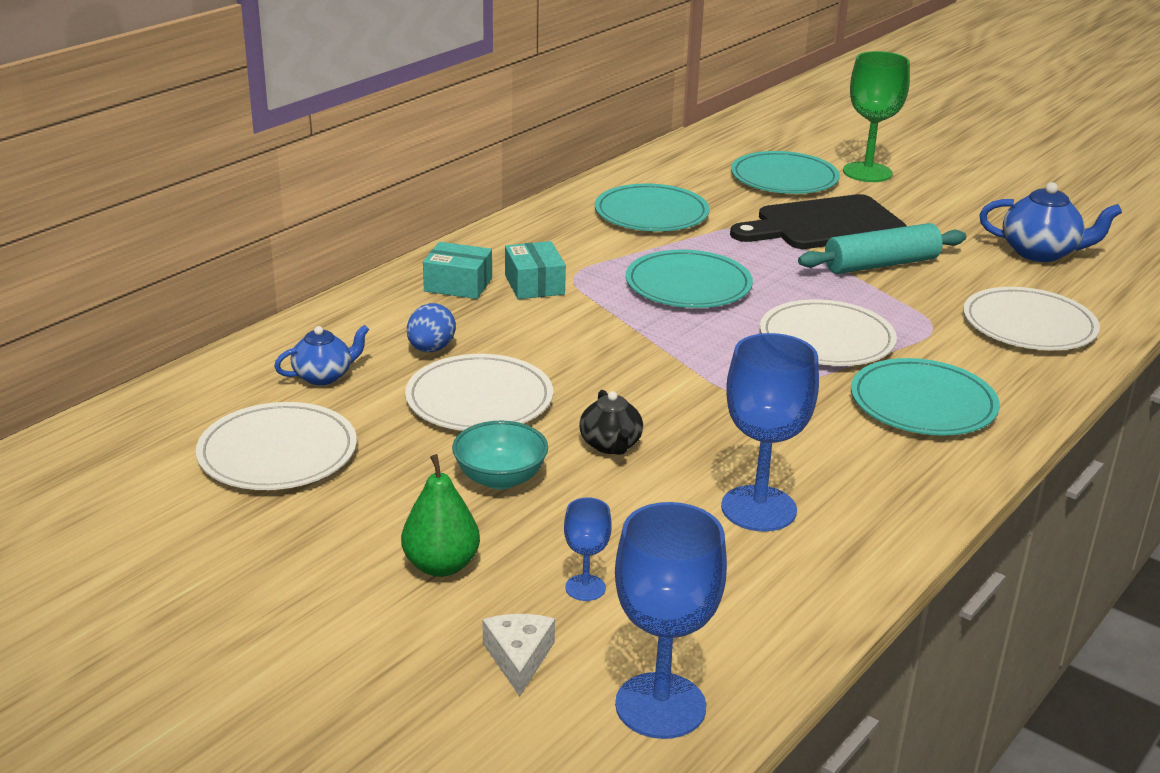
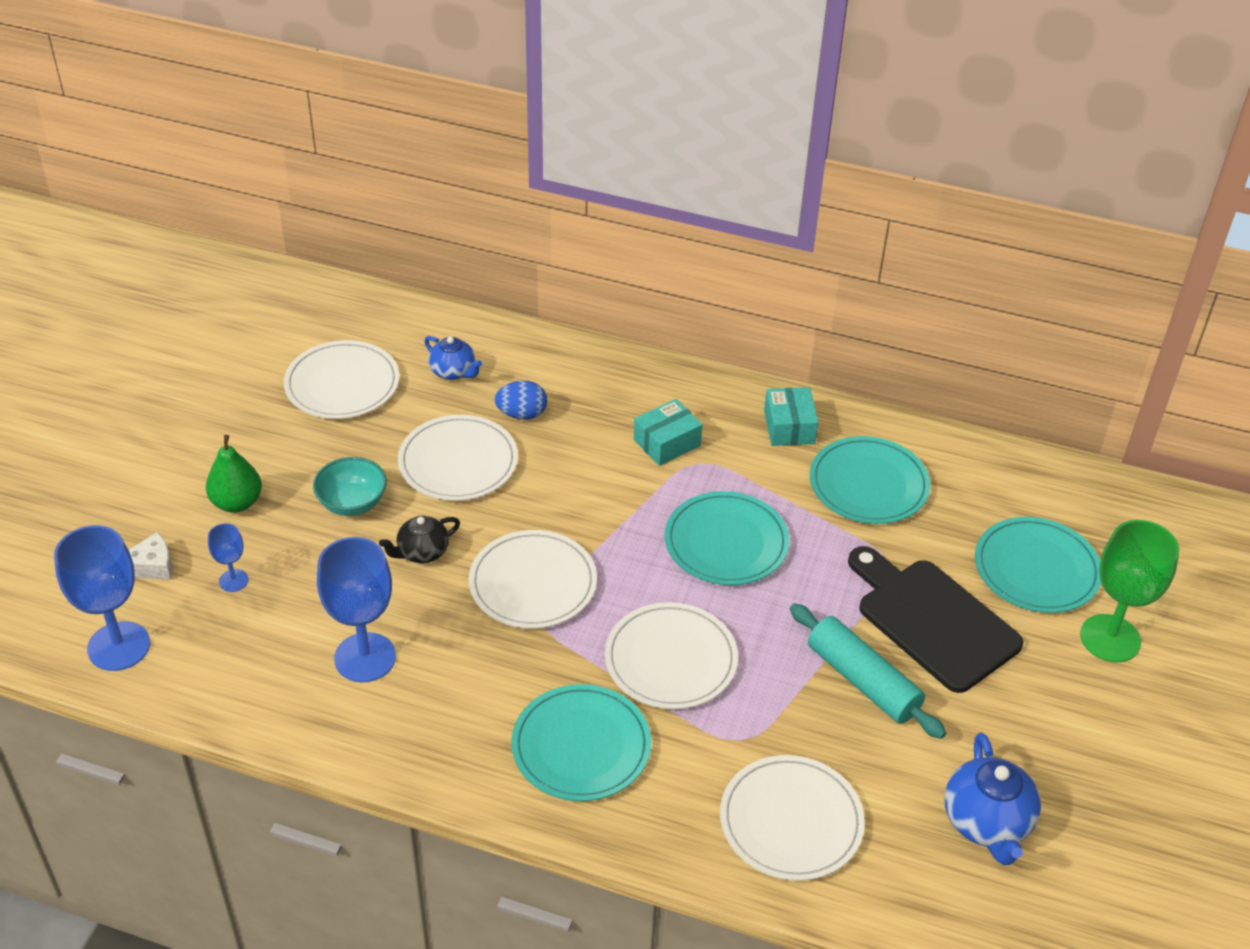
camera: 70 degrees right, 15 degrees up
turquoise box [423,242,492,299] -> turquoise box moved to [764,387,818,446]
none -> white plate [469,530,597,629]

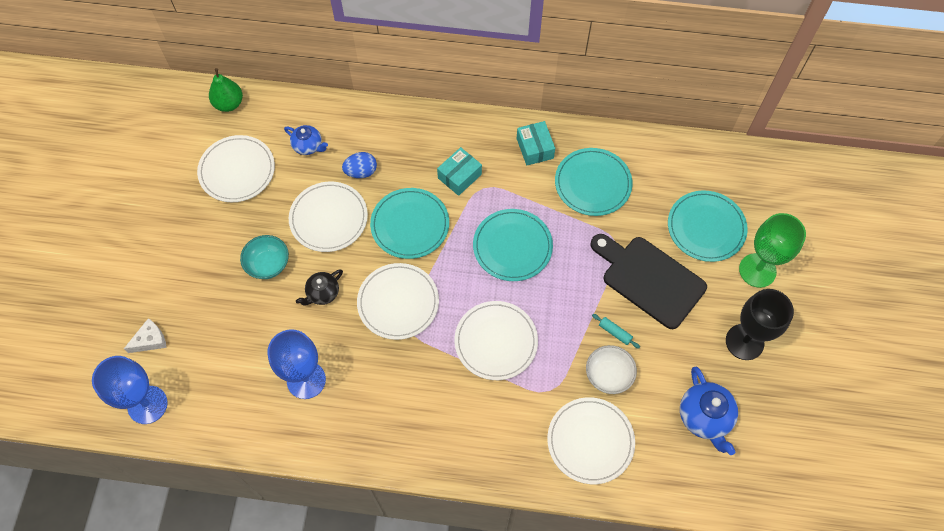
camera: 10 degrees left, 20 degrees up
green pear [206,435,262,513] -> green pear moved to [209,68,243,112]
blue goblet [208,523,249,592] -> none
turquoise plate [511,684,651,801] -> turquoise plate moved to [370,188,449,259]
turquoise rolling pin [790,603,946,739] -> turquoise rolling pin [592,314,640,349], size x0.44
none -> white bowl [586,345,637,394]
none -> black goblet [726,289,794,360]

